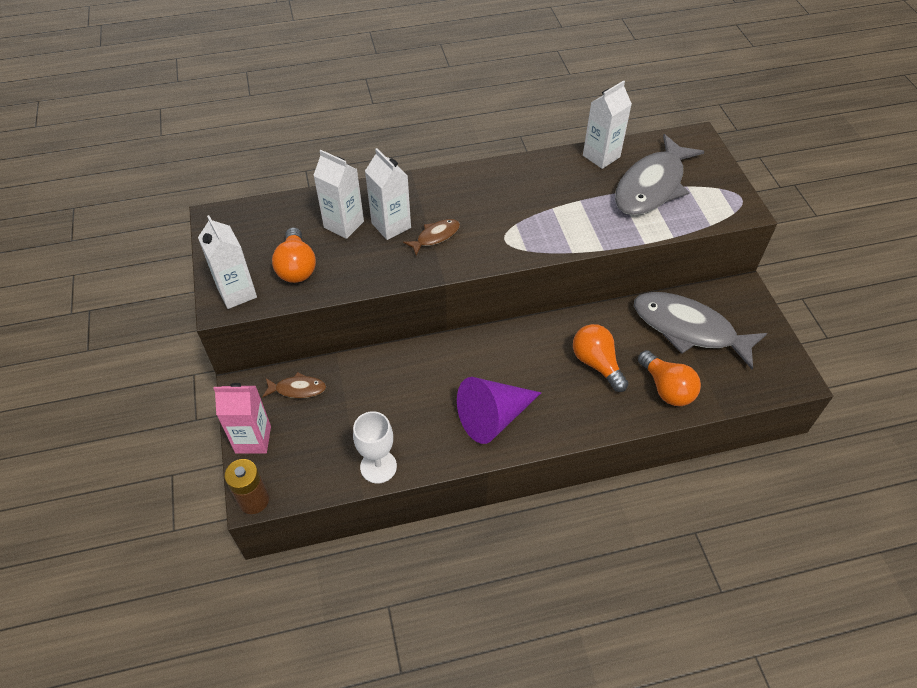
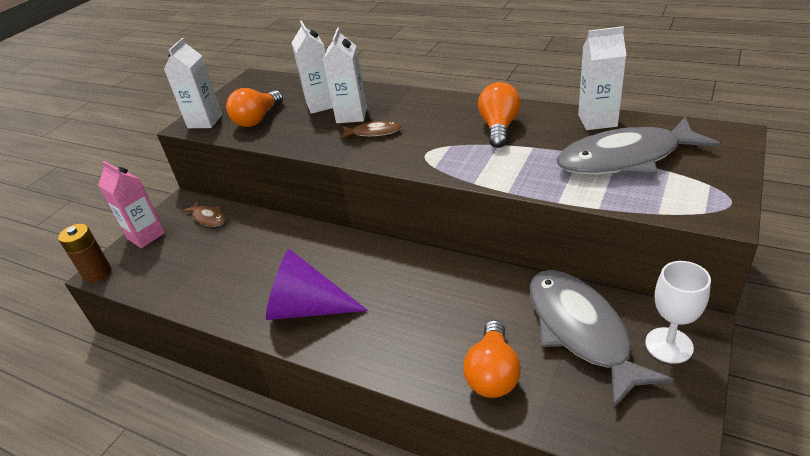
camera: 45 degrees right, 15 degrees down
white goblet [353,411,397,484] -> white goblet moved to [645,261,711,364]
orange light bulb [573,324,628,392] -> orange light bulb moved to [478,82,521,148]

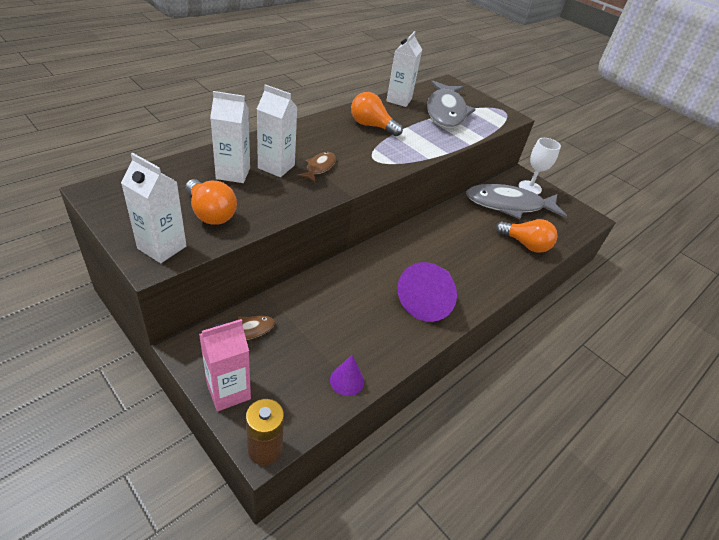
camera: 80 degrees left, 5 degrees up
none -> purple cone [330,355,364,396]

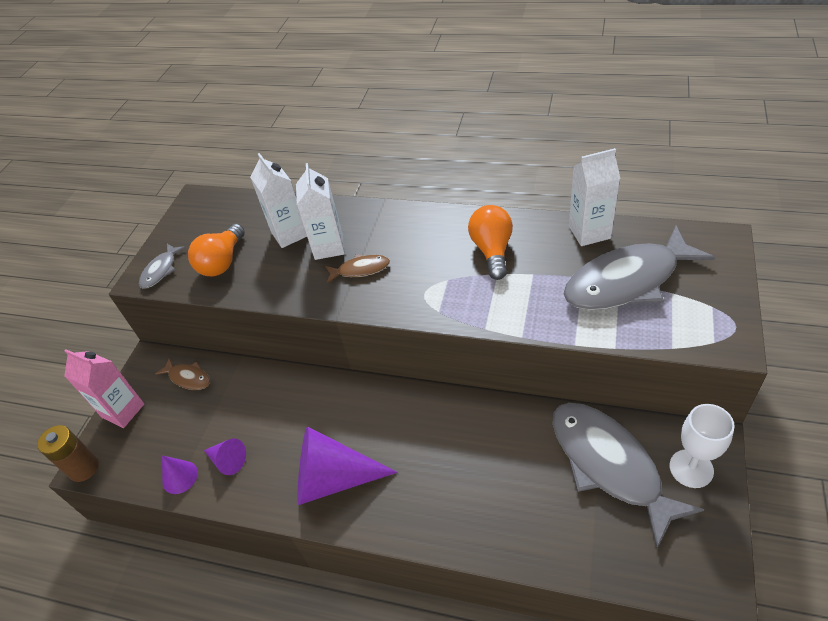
camera: 70 degrees right, 5 degrees up
white carton [121,153,187,263] -> grey fish [139,244,186,288]
orange light bulb [495,219,558,253] -> none
none -> purple cone [204,438,246,475]

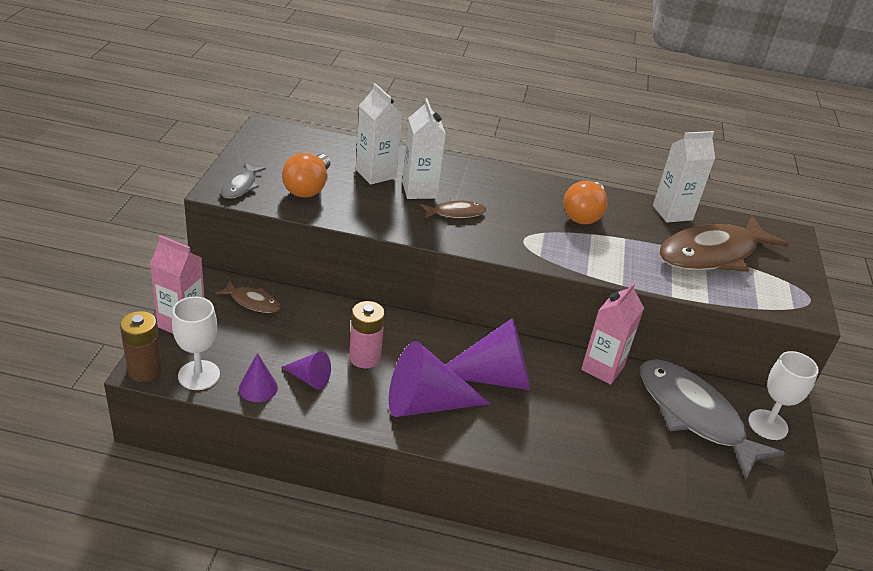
camera: 15 degrees left, 10 degrees down
orange light bulb [468,205,513,280] -> orange light bulb turned 150 degrees counterclockwise [563,181,607,224]
grey fish [564,226,715,310] -> brown fish [659,215,789,272]
none -> white goblet [172,296,220,390]
none -> pink battery [349,301,385,368]
none -> purple cone [445,318,530,390]
none -> pink carton [581,282,644,385]

